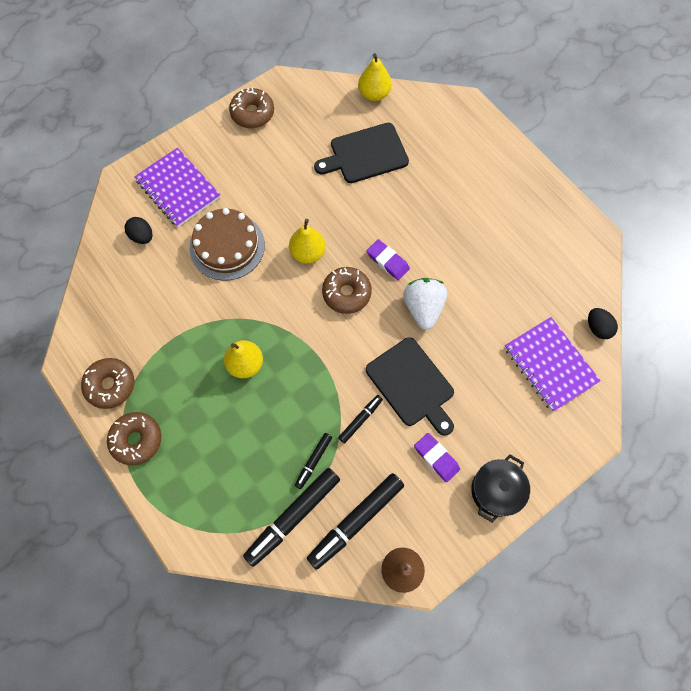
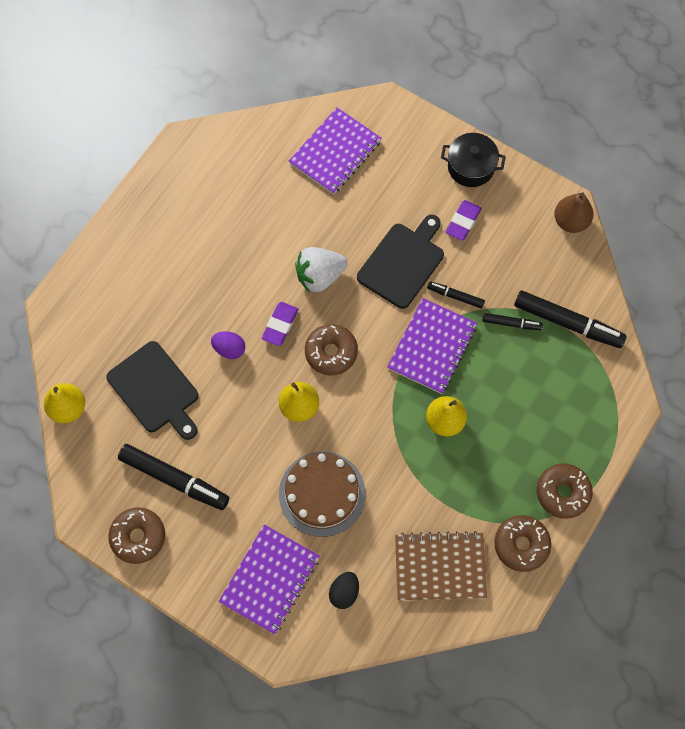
camera: 110 degrees left, 0 degrees up
black marker [307,473,404,570] -> black marker moved to [118,444,229,510]
black egg [588,308,618,339] -> none
none -> purple egg [211,331,245,359]
none -> purple notebook [387,298,477,394]
none -> brown notebook [395,531,487,600]

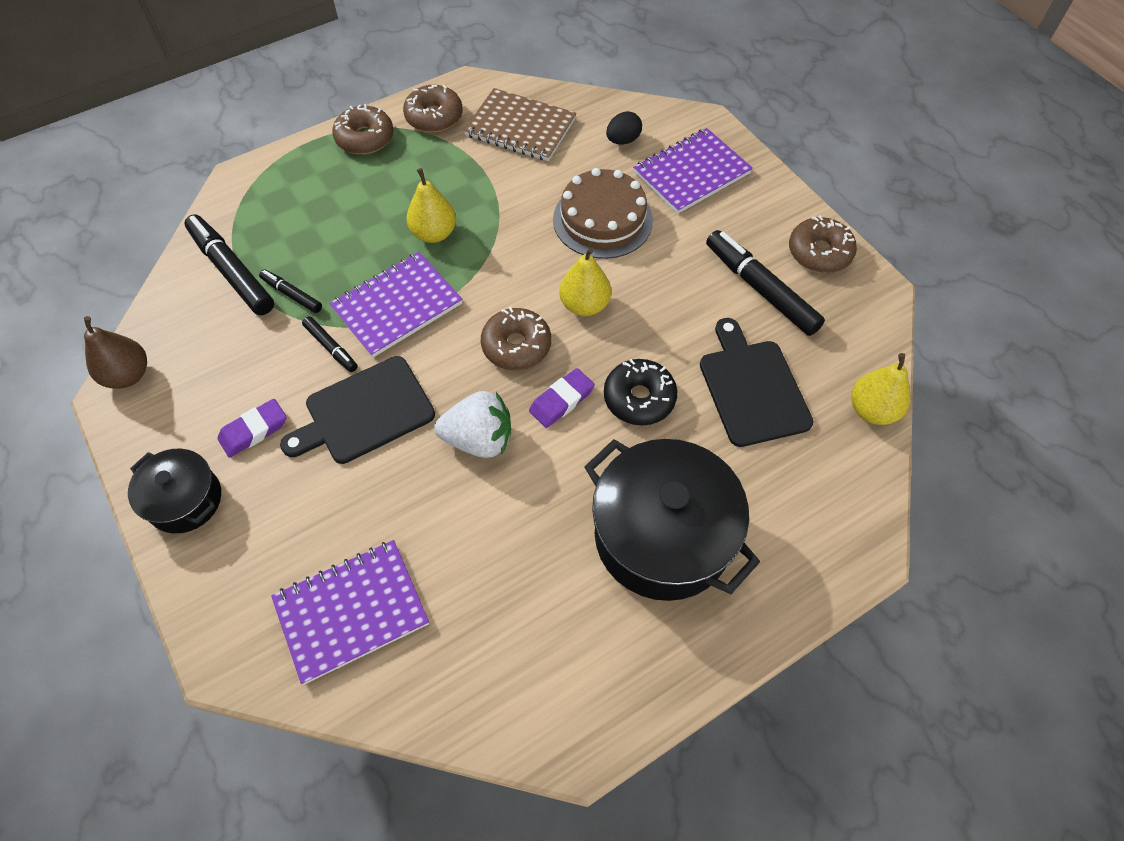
camera: 155 degrees left, 10 degrees down
purple egg [211,331,245,359] -> black donut [604,359,677,425]
none -> black pot [584,439,760,601]

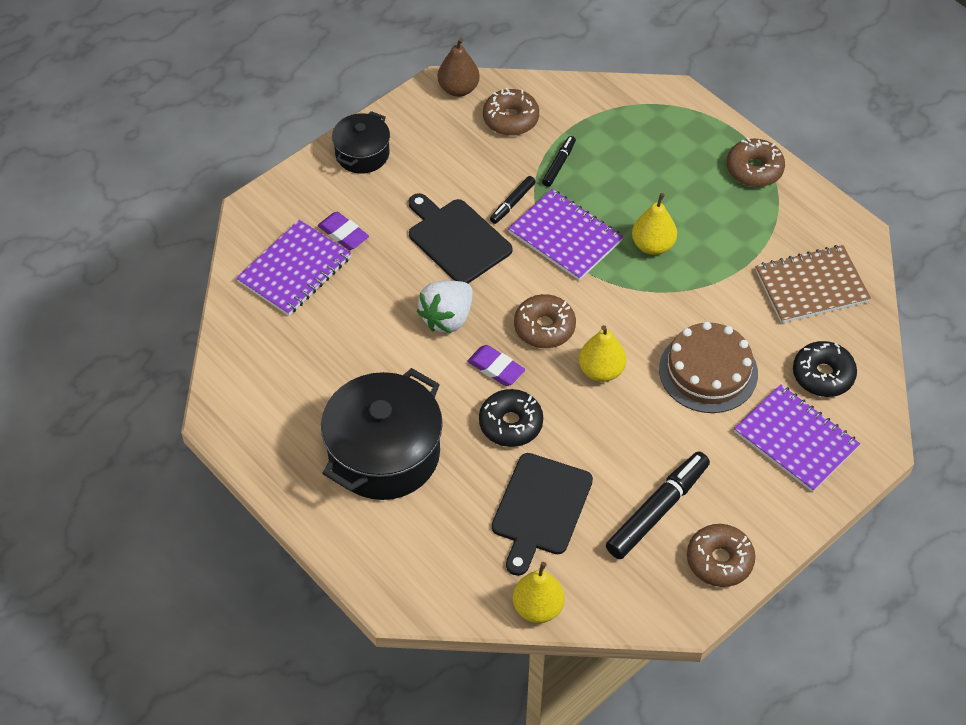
camera: 80 degrees right, 5 degrees down
black marker [184,215,274,315] -> none
purple eraser [217,399,287,458] -> purple eraser moved to [318,212,369,250]
purple notebook [271,540,429,684] -> purple notebook turned 75 degrees clockwise [236,220,351,316]
brown donut [403,85,463,132] -> brown donut moved to [483,88,539,136]
white strawberry [434,391,511,458] -> white strawberry turned 45 degrees clockwise [417,280,473,333]
brown notebook [464,88,576,161] -> brown notebook turned 60 degrees clockwise [756,245,871,323]
black egg [606,111,642,145] -> black donut [793,341,857,397]
black cutting board [700,318,814,447] -> black cutting board turned 135 degrees clockwise [492,453,593,576]

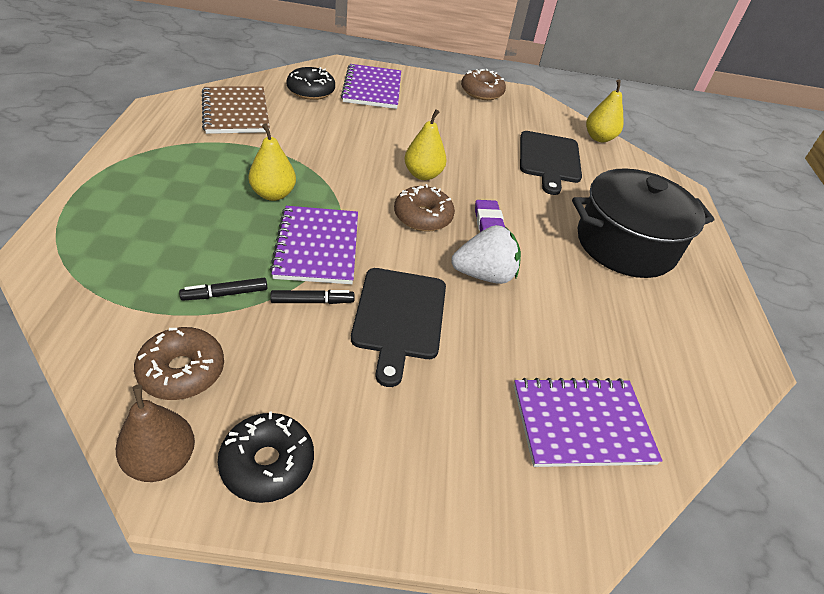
camera: 140 degrees left, 10 degrees down
purple eraser [318,212,369,250] -> none
black pot [332,111,390,174] -> none
black donut [479,389,543,447] -> black donut moved to [218,412,314,503]
black cutting board [492,453,593,576] -> black cutting board turned 120 degrees clockwise [520,131,582,195]
black marker [606,451,710,559] -> none
brown cake [659,322,758,413] -> none
brown donut [727,138,785,187] -> none
brown notebook [756,245,871,323] -> brown notebook turned 45 degrees clockwise [202,87,270,134]

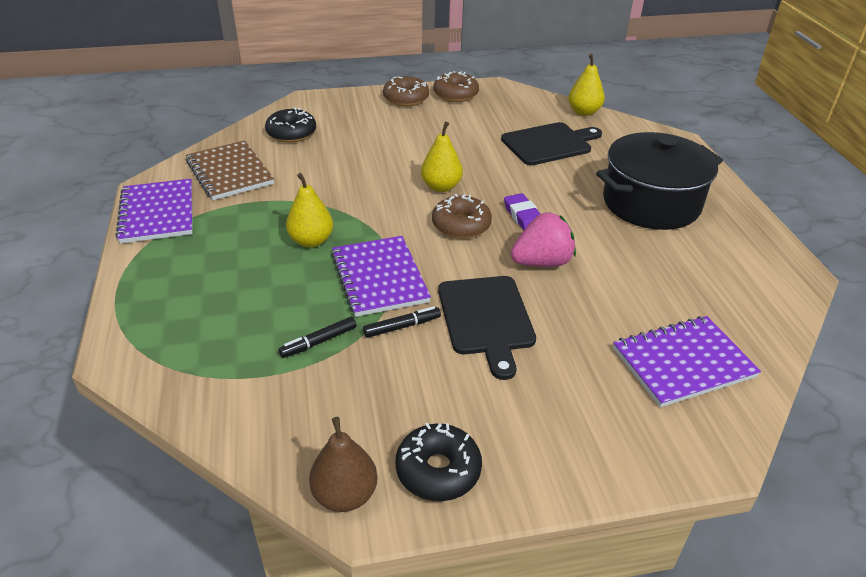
camera: 10 degrees left, 5 degrees down
brown donut [134,327,224,400] -> brown donut moved to [383,76,429,106]
purple notebook [341,64,401,109] -> purple notebook moved to [115,179,193,244]
white strawberry [451,225,521,284] -> pink strawberry [511,212,576,267]
black cutting board [520,131,582,195] -> black cutting board turned 105 degrees counterclockwise [501,122,602,165]

